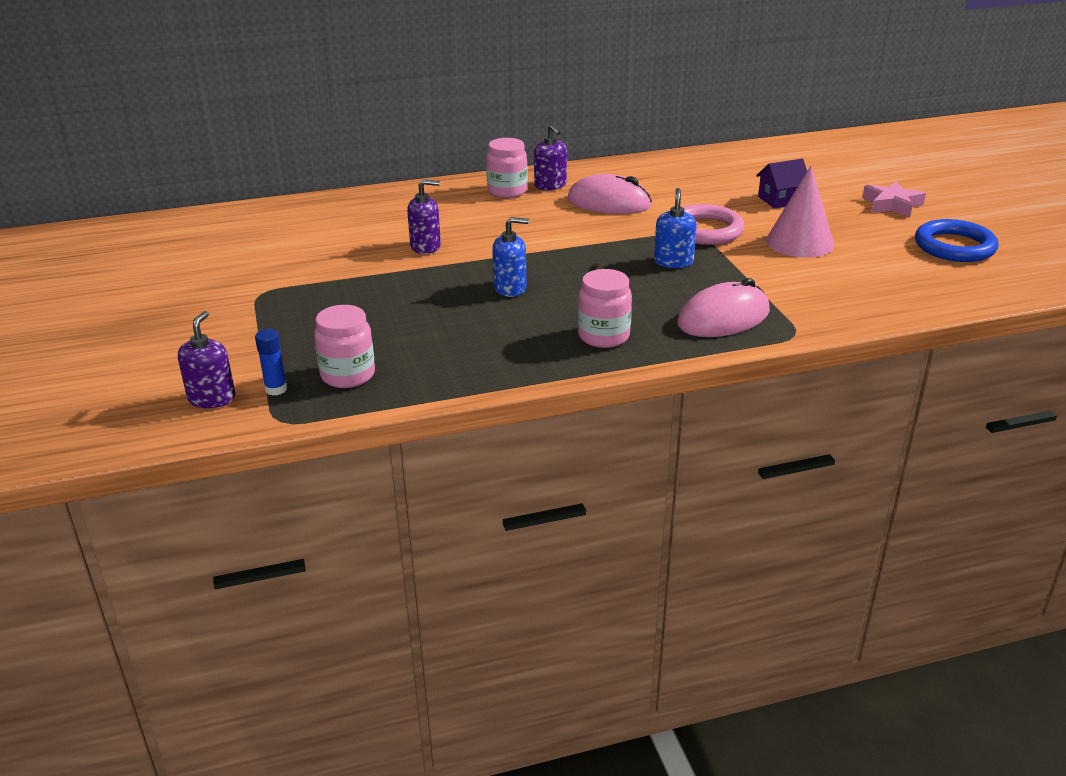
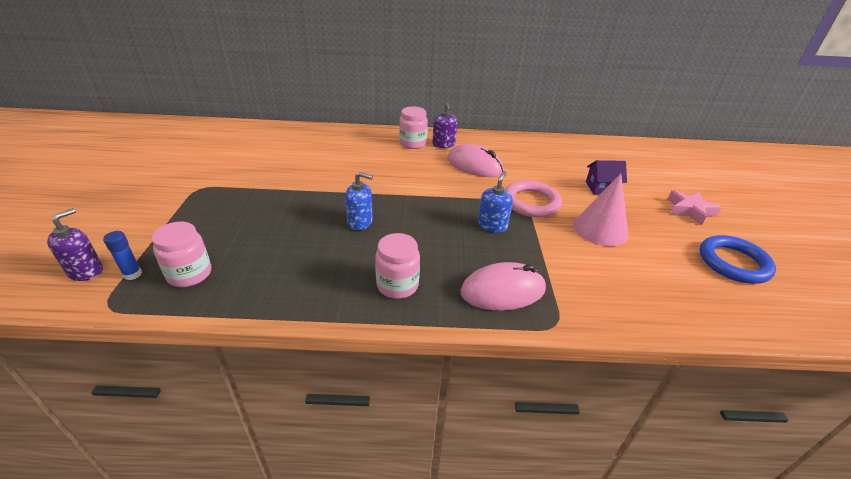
camera: 15 degrees right, 5 degrees up
purple soap dispenser [407,179,441,254] -> none

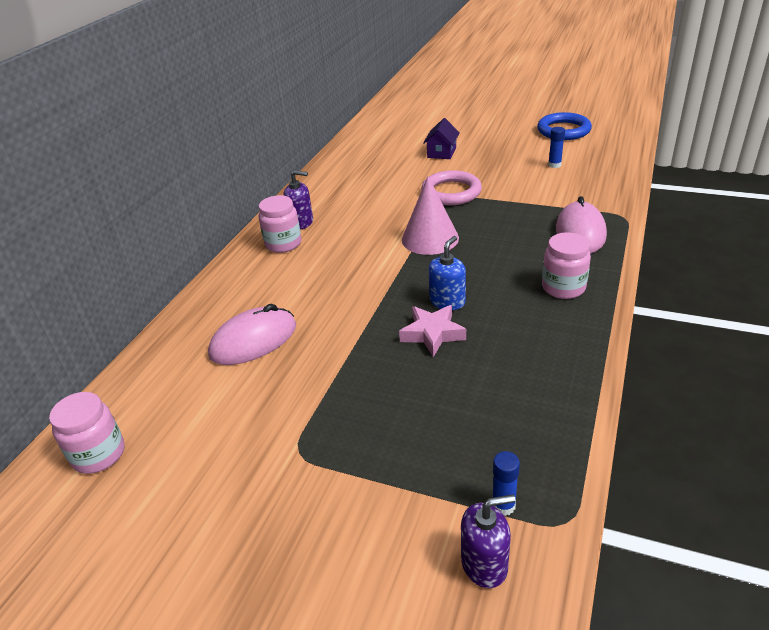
camera: 65 degrees left, 0 degrees up
purple soap dispenser [47,208,103,281] -> purple soap dispenser turned 120 degrees clockwise [461,494,516,588]
pink jar [152,222,211,287] -> pink jar moved to [49,392,125,474]
pink mouse [448,144,504,177] -> pink mouse moved to [208,304,296,365]
blue soap dispenser [478,171,513,233] -> none
pink cone [574,174,629,246] -> pink cone moved to [402,176,459,255]
pink star [668,190,722,225] -> pink star moved to [399,305,466,357]
none -> blue glue stick [548,127,565,168]

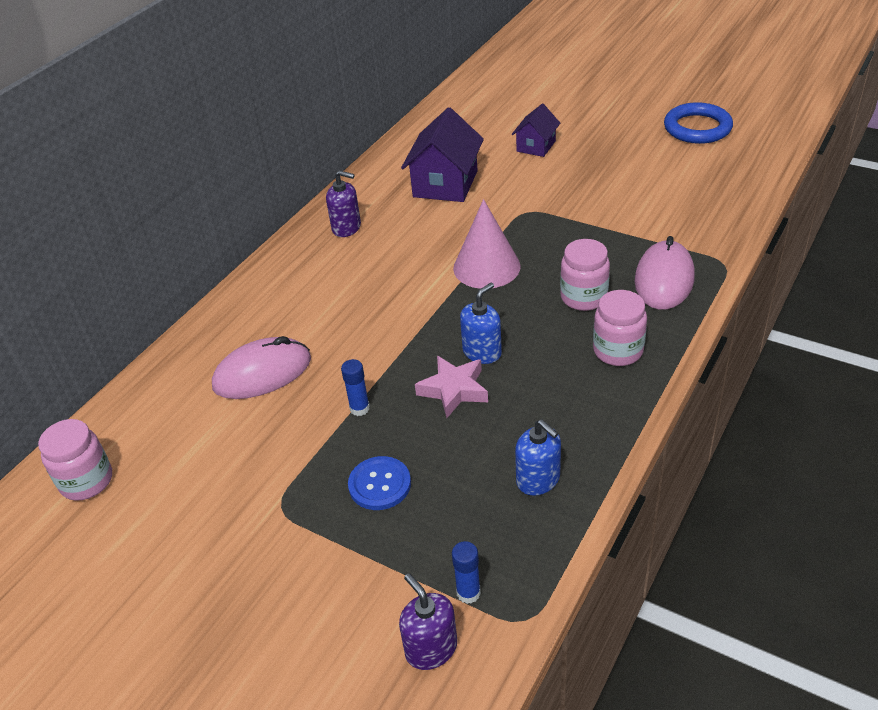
camera: 10 degrees right, 5 degrees up
pink jar [259,195,302,253] -> pink jar moved to [560,239,610,311]
pink ring [421,170,482,205] -> none
purple soap dispenser [461,494,516,588] -> purple soap dispenser turned 120 degrees counterclockwise [399,573,457,670]
blue glue stick [548,127,565,168] -> blue glue stick moved to [341,359,370,416]
none -> blue button [348,456,411,510]
none -> purple house [401,108,484,202]
none -> blue soap dispenser [515,419,561,496]

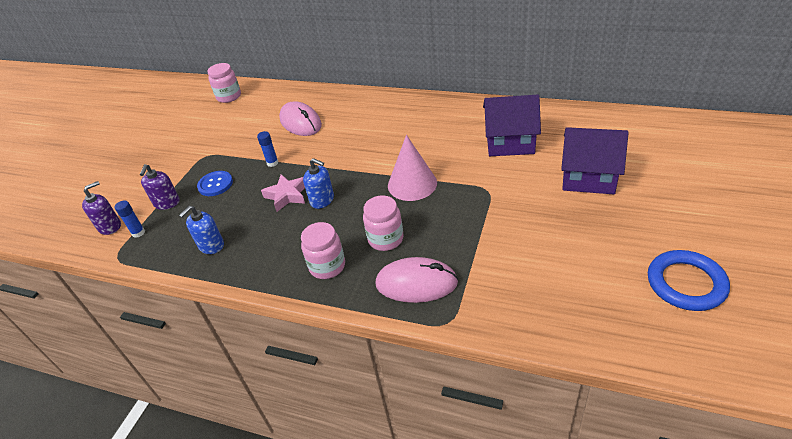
camera: 80 degrees right, 0 degrees up
purple soap dispenser [326,170,361,237] -> purple soap dispenser moved to [140,164,180,210]
purple house [512,104,560,157] -> purple house [561,127,628,194], size x1.71

